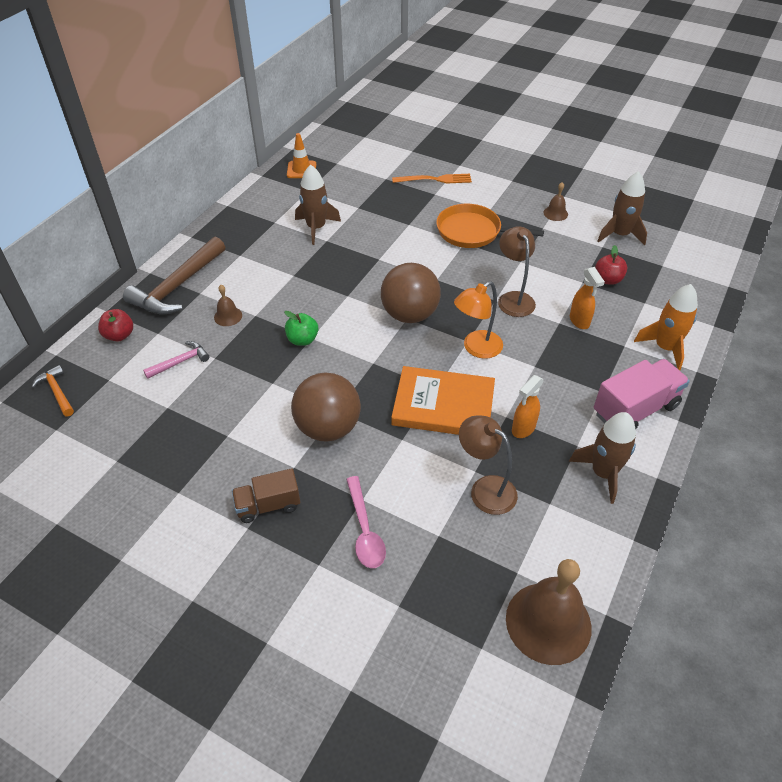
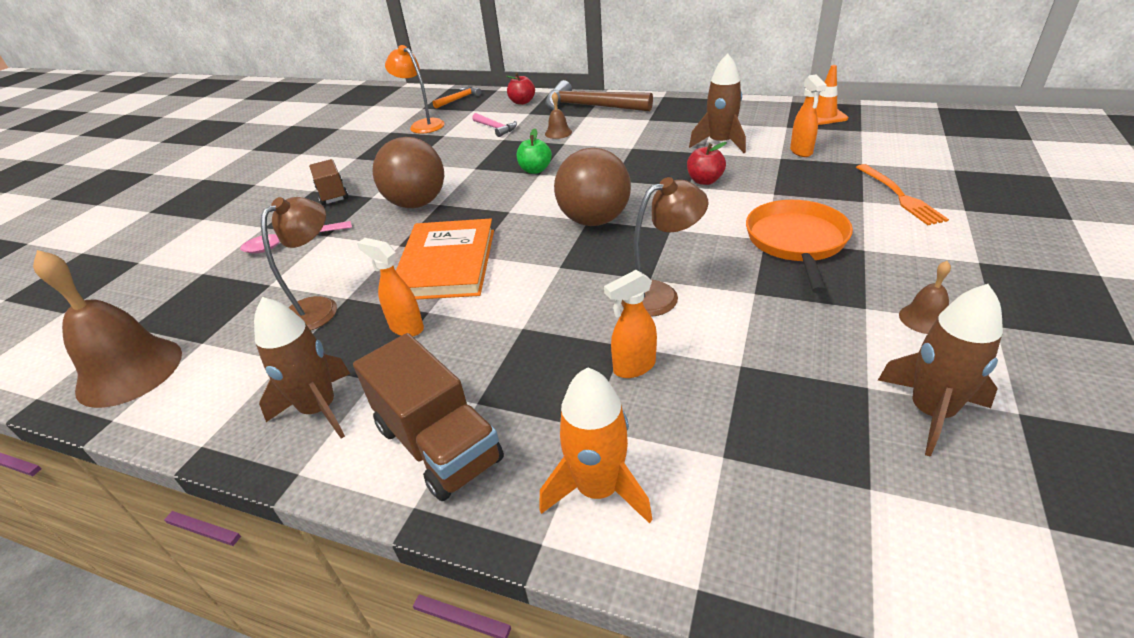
camera: 85 degrees right, 10 degrees down
orange lamp [454,281,503,359] -> orange lamp moved to [385,45,445,134]
pink truck [594,359,690,429] -> brown truck [353,333,504,501]
red apple [595,245,627,285] -> red apple moved to [687,142,727,185]
none -> orange spray bottle [790,74,827,157]

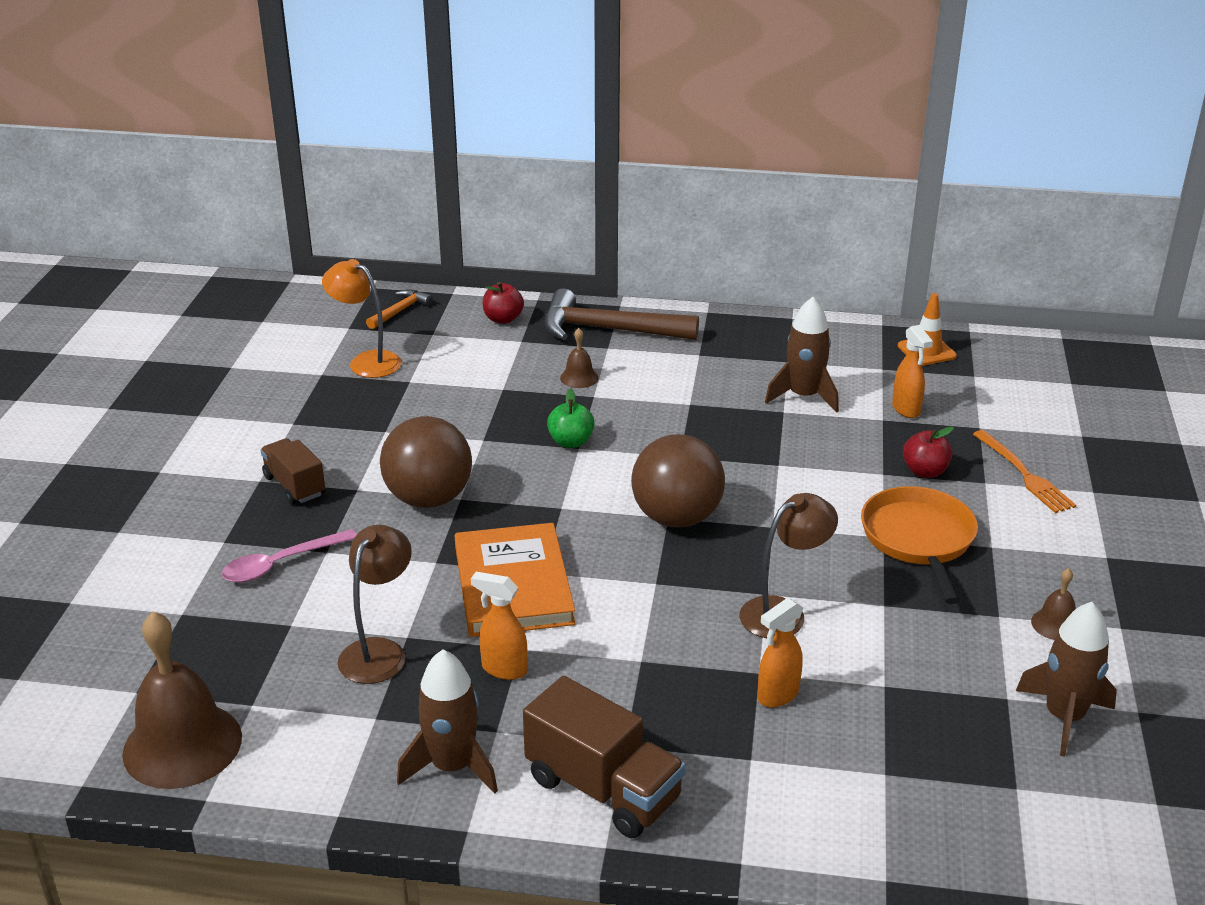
camera: 15 degrees left, 5 degrees down
pink hammer [472,113,517,137] -> none
orange rocket [539,367,653,524] -> none
red apple [687,142,727,185] -> red apple moved to [903,426,954,478]

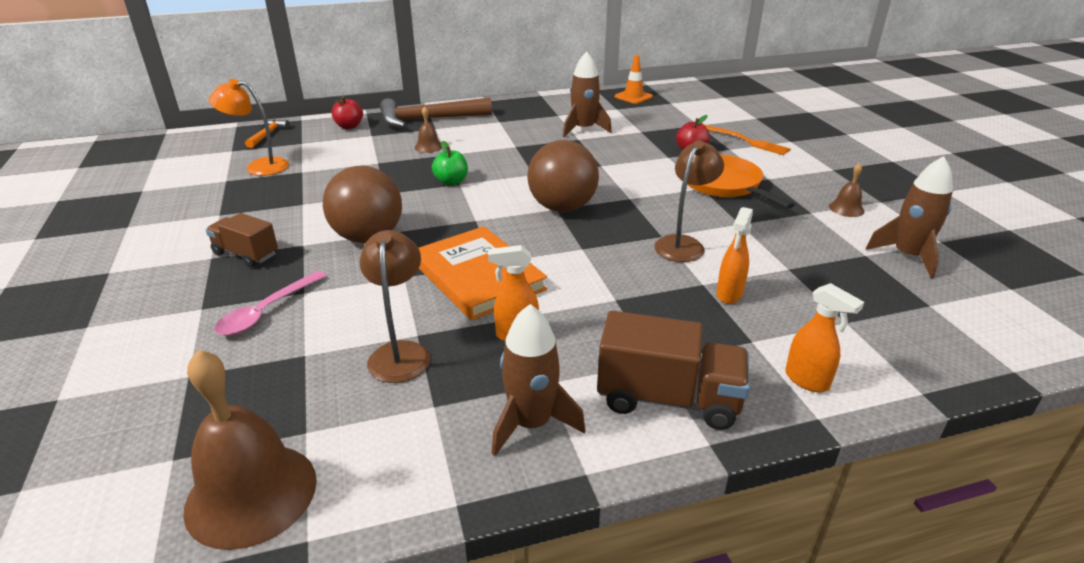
camera: 25 degrees left, 0 degrees up
orange spray bottle [892,325,933,418] -> orange spray bottle moved to [785,283,864,392]

